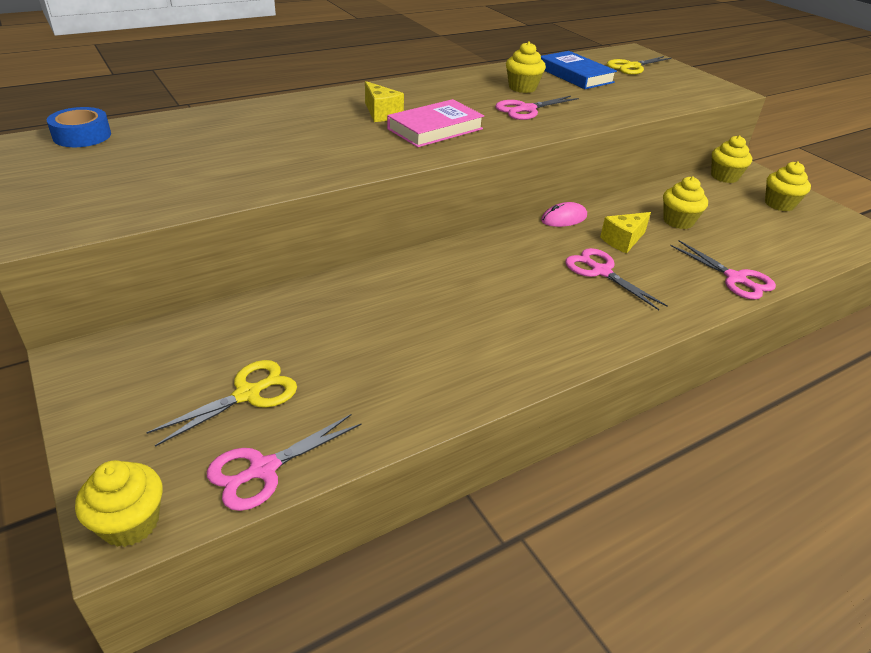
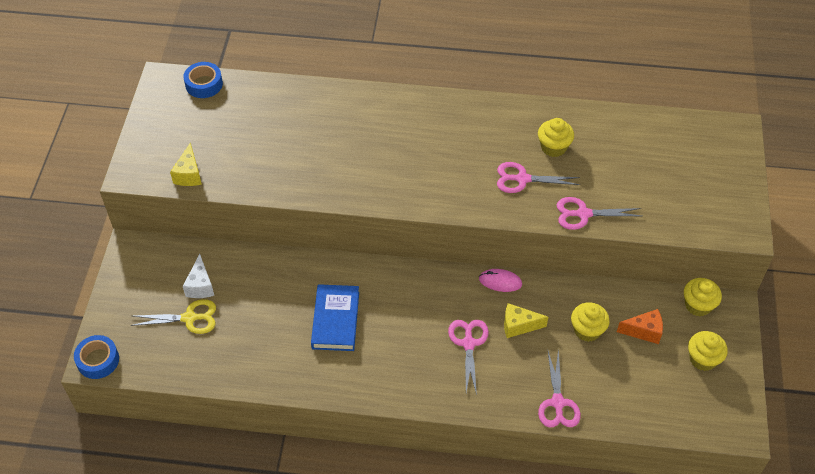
camera: 40 degrees right, 15 degrees up
yellow cupcake [75,460,163,547] -> blue tape [74,335,119,379]
pink scissors [207,414,362,511] -> pink scissors moved to [557,197,641,230]
yellow cheese [365,81,404,122] -> yellow cheese moved to [170,142,202,186]
pink book [387,99,484,147] -> none
blue book [541,51,617,89] -> blue book moved to [311,284,359,351]
yellow scissors [607,56,672,75] -> none
none -> white cheese [183,254,214,298]
none -> orange cheese [617,309,663,344]

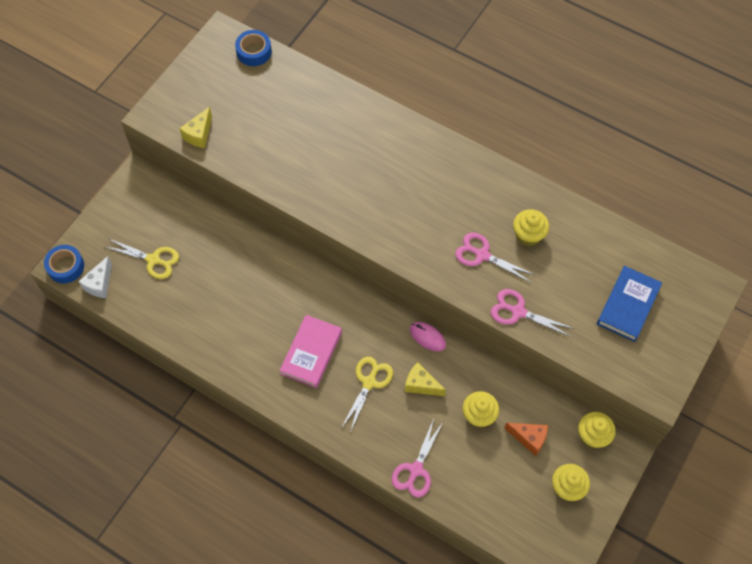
camera: 25 degrees right, 10 degrees up
white cheese [183,254,214,298] -> white cheese moved to [78,256,112,298]
blue book [311,284,359,351] -> blue book moved to [597,266,662,342]
pink scissors [448,320,489,395] -> yellow scissors [342,357,393,433]
none -> pink book [280,315,342,388]

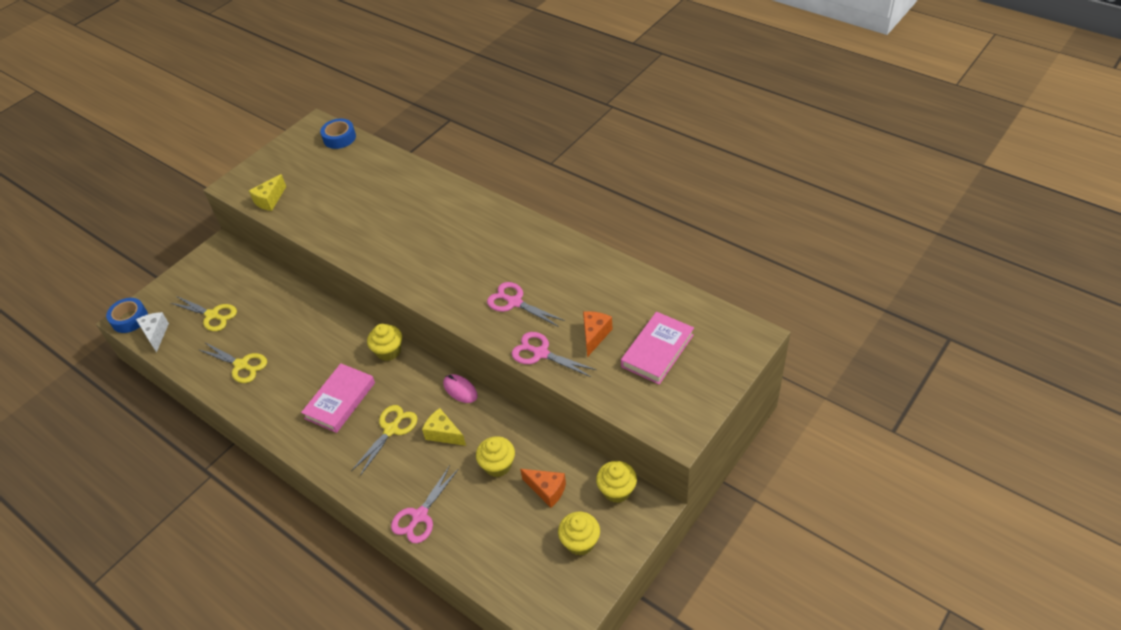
camera: 10 degrees right, 15 degrees down
white cheese [78,256,112,298] -> white cheese turned 135 degrees clockwise [136,312,169,352]
yellow cupcake [513,209,549,246] -> yellow cupcake moved to [367,324,402,361]
blue book [597,266,662,342] -> pink book [621,312,694,385]
none -> yellow scissors [199,343,267,383]
none -> orange cheese [583,311,612,357]

